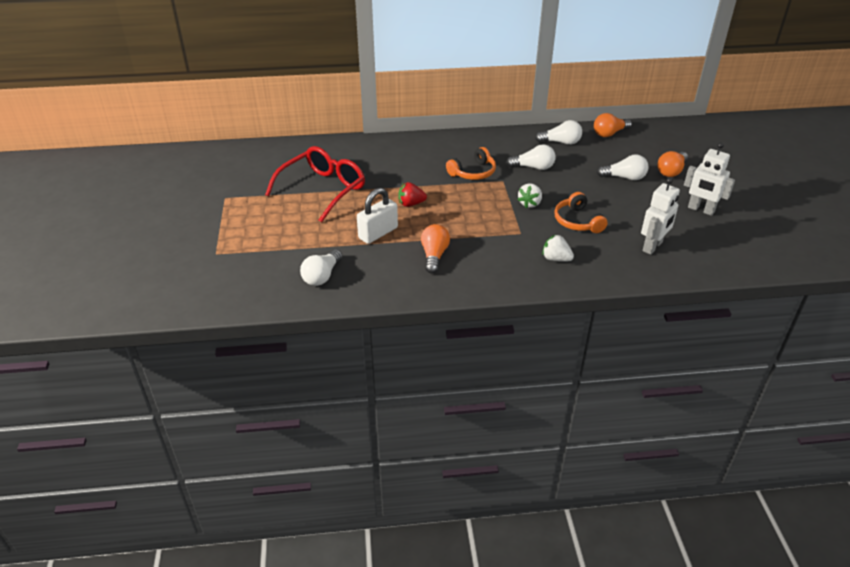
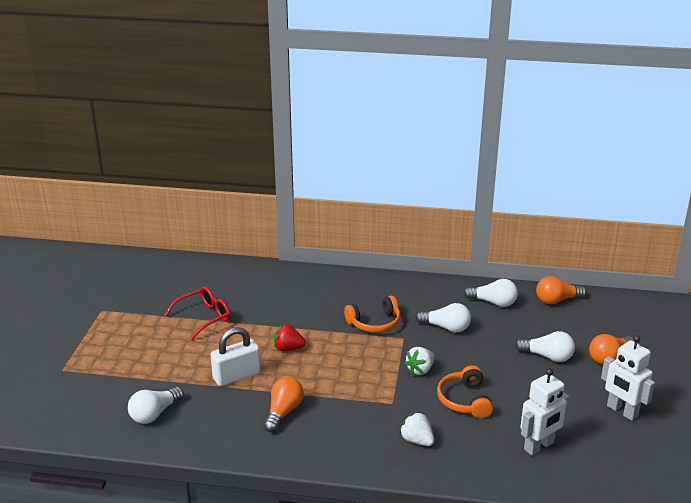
camera: 15 degrees right, 10 degrees down
red glasses [265,146,365,222] -> red glasses [165,287,230,340], size x0.64

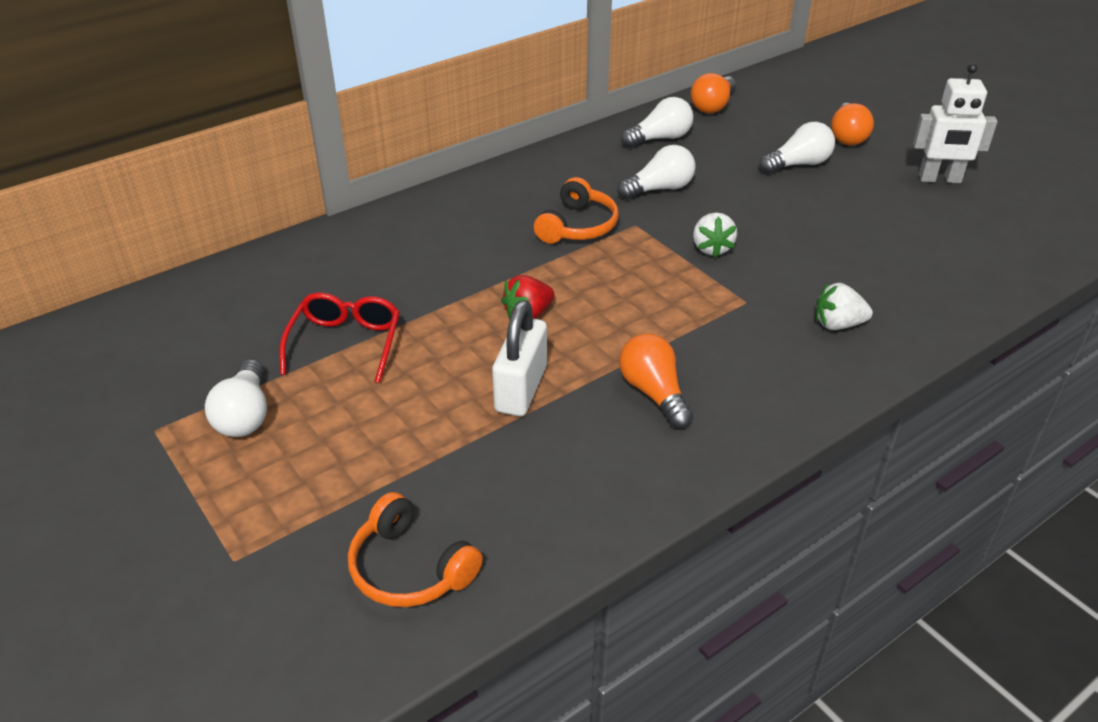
camera: 45 degrees left, 10 degrees up
white light bulb [128,387,184,424] -> white light bulb moved to [205,359,267,437]
orange headphones [437,365,493,418] -> orange headphones moved to [348,492,483,607]
white robot [520,368,570,455] -> none

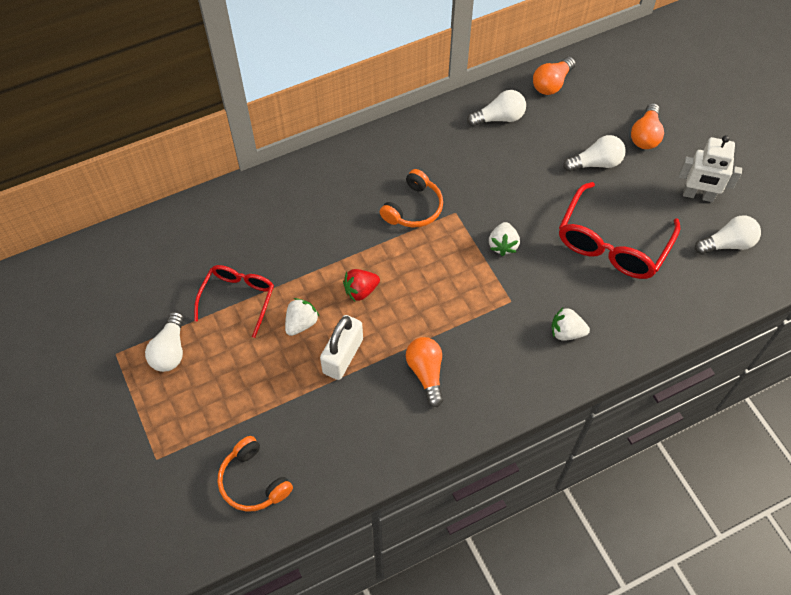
camera: 10 degrees right, 20 degrees up
white light bulb [617,145,696,199] -> white light bulb moved to [695,216,761,254]
none -> white strawberry [285,298,319,336]
none -> red glasses [559,182,680,279]

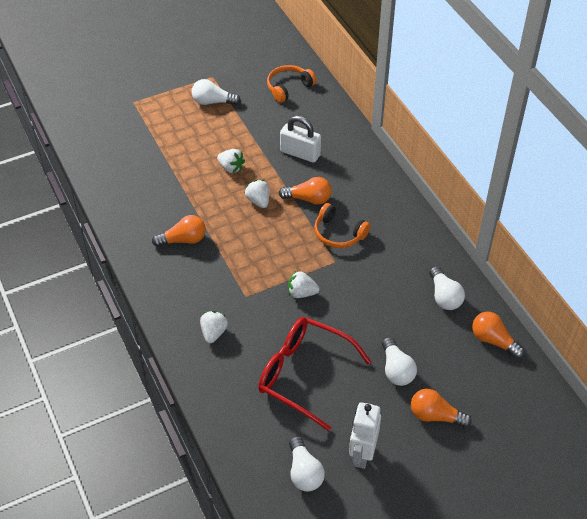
camera: 90 degrees right, 10 degrees down
red glasses [194,265,274,338] -> none
orange headphones [217,436,293,512] -> orange headphones moved to [267,65,317,103]
white padlock [320,315,363,380] -> white padlock moved to [280,116,321,163]
red strawberry [343,269,380,301] -> white strawberry [245,180,269,208]
none -> orange light bulb [279,177,332,205]

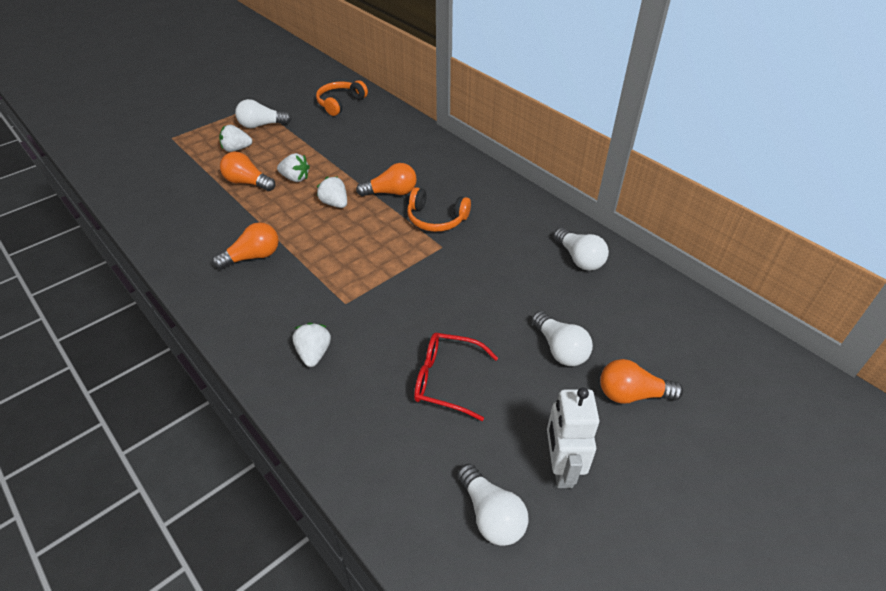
camera: 15 degrees left, 5 degrees down
red glasses [258,317,371,431] -> red glasses [414,333,498,421], size x0.64
white padlock [280,116,321,163] -> none
white strawberry [288,271,319,298] -> white strawberry moved to [219,125,252,152]
orange light bulb [472,312,525,359] -> orange light bulb moved to [220,152,275,191]

